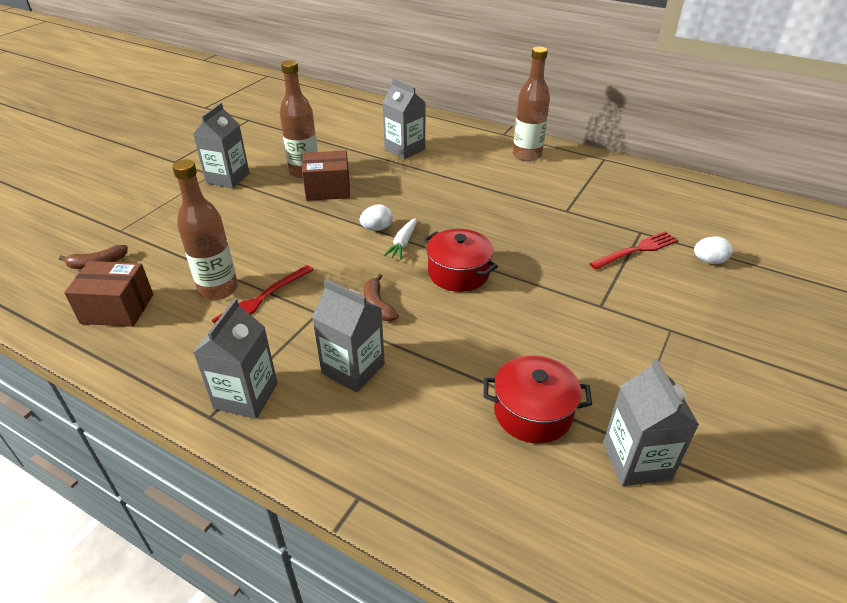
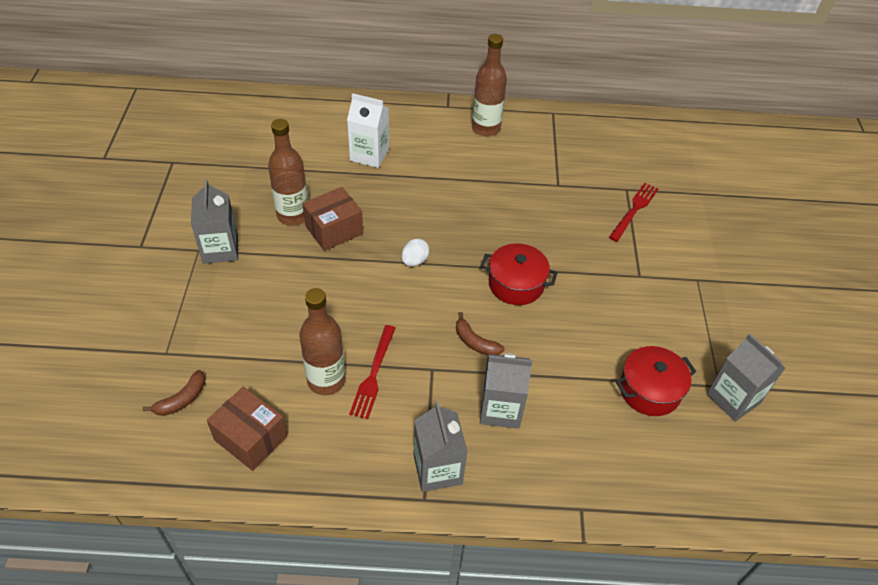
camera: 30 degrees left, 10 degrees up
brown box [64,261,153,327] -> brown box turned 60 degrees clockwise [207,387,287,471]
grey carton [382,79,426,159] -> white carton [347,93,389,168]
white carrot [383,218,417,260] -> none
white egg [694,236,733,264] -> none

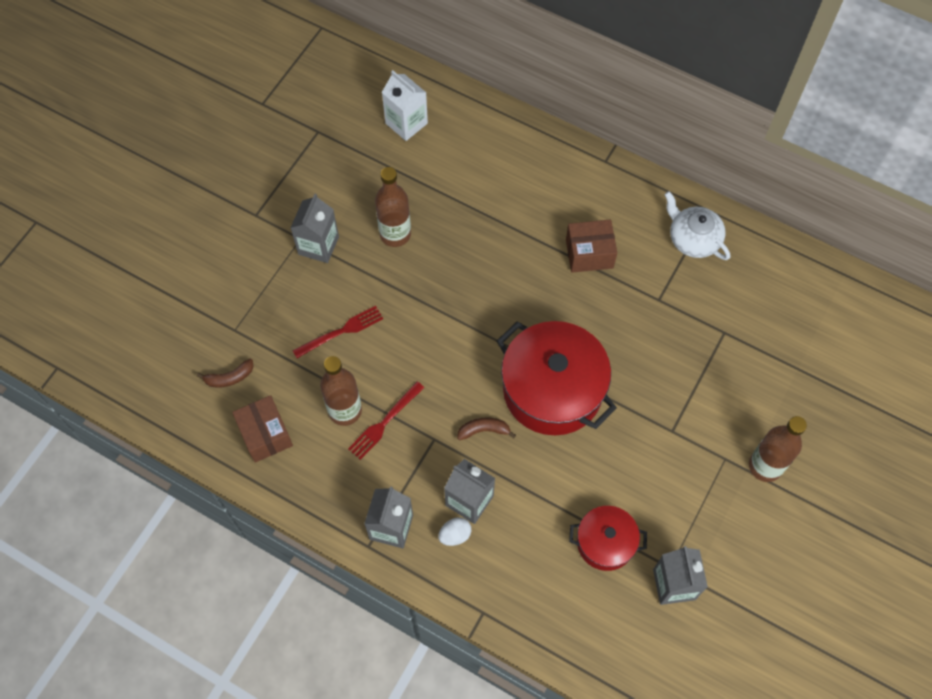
camera: 30 degrees right, 15 degrees up
brown box [302,187,363,251] -> brown box moved to [566,220,617,273]
white carton [347,93,389,168] -> white carton moved to [382,70,428,141]
white egg [401,239,429,266] -> white egg moved to [438,517,471,546]
brown banana [456,312,505,355] -> brown banana turned 105 degrees clockwise [457,417,516,440]
brown bottle [472,34,507,136] -> brown bottle moved to [749,416,807,482]
red pot [481,243,558,305] -> red pot [497,321,617,435], size x1.83
red fork [609,183,658,242] -> red fork moved to [292,306,383,358]
none -> white teapot [664,191,730,260]

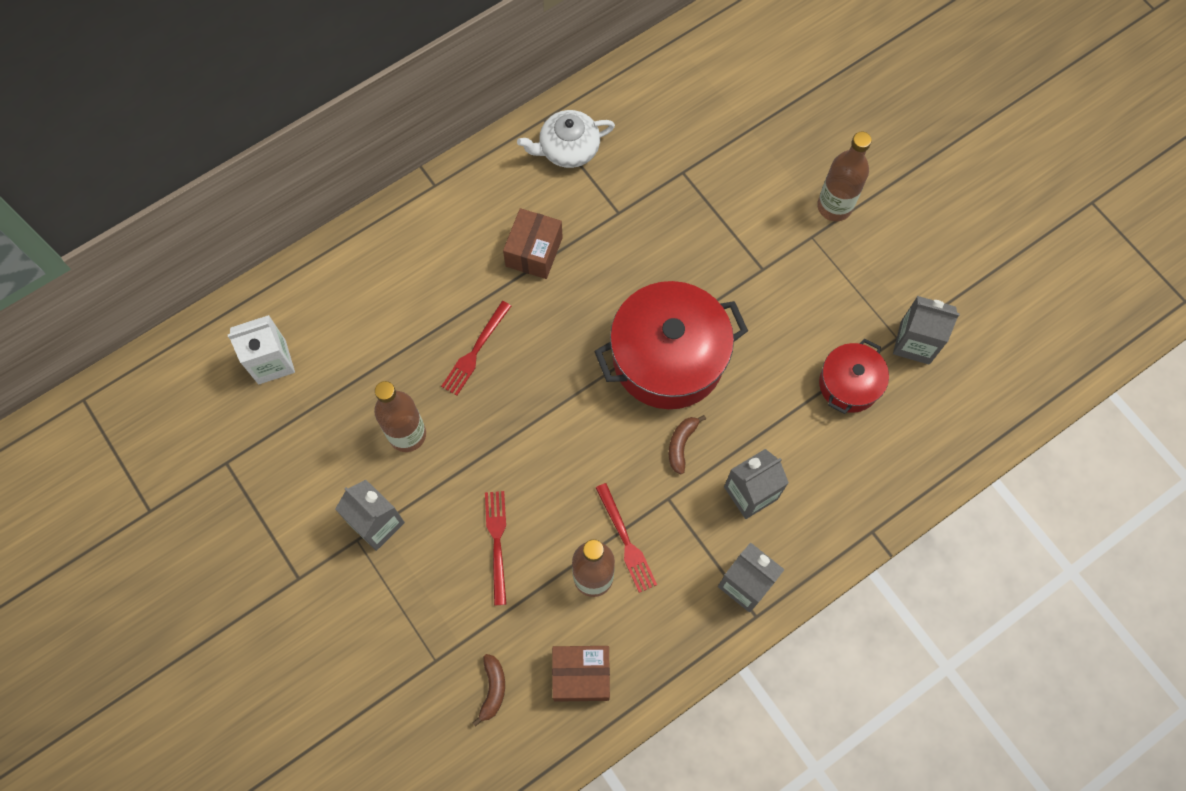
camera: 65 degrees left, 5 degrees up
white egg [438,517,471,546] -> none
none -> red fork [441,301,511,396]

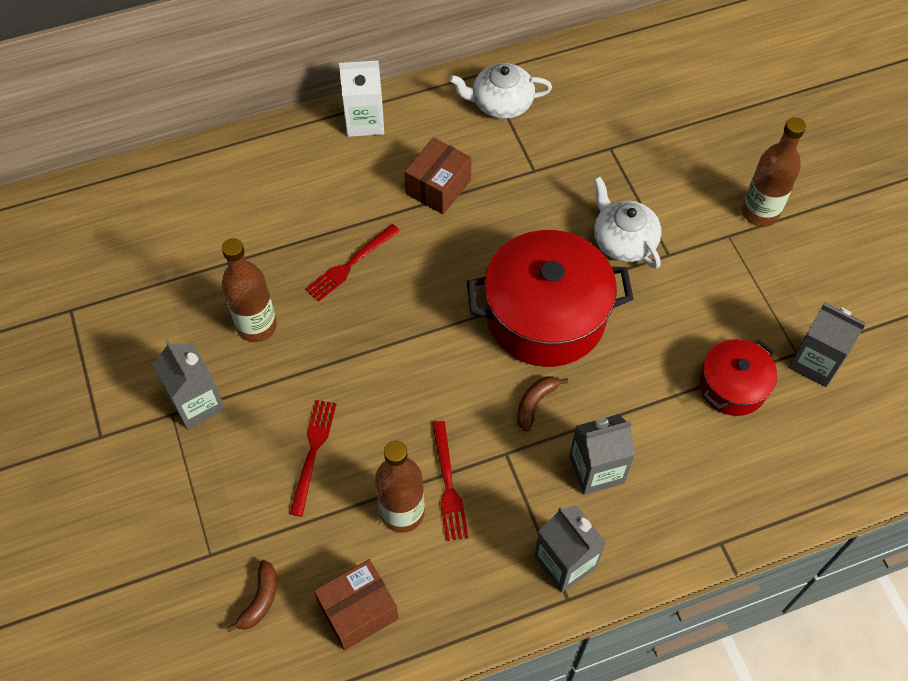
camera: 15 degrees right, 10 degrees down
white carton [228,315,295,384] -> white carton moved to [339,60,384,137]
brown box [552,646,610,702] -> brown box turned 45 degrees counterclockwise [314,559,399,650]
none -> white teapot [594,177,662,269]

